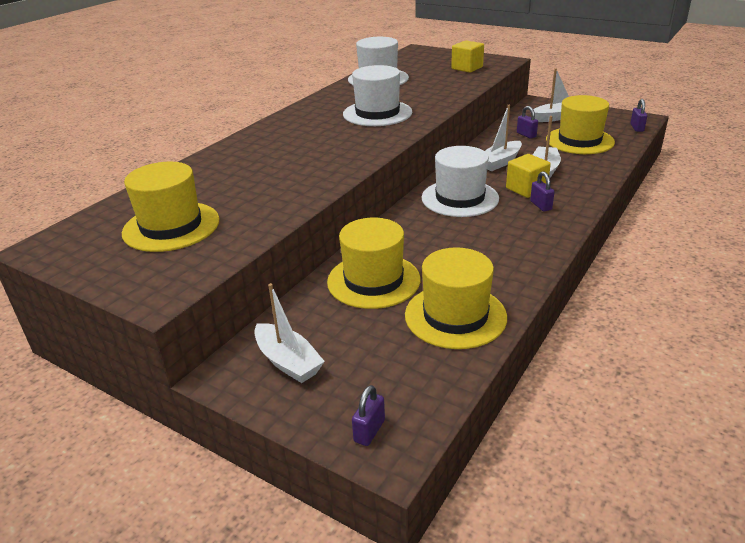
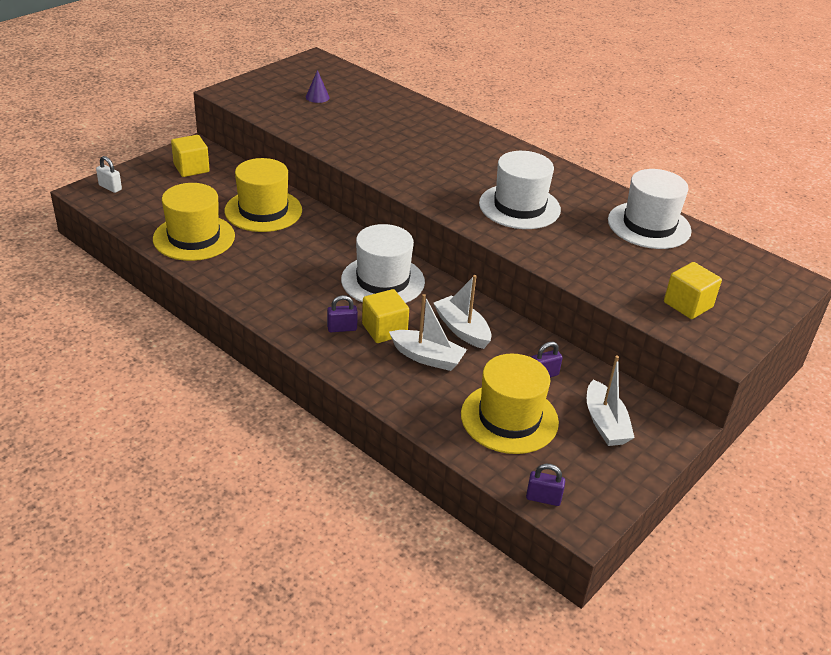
camera: 95 degrees right, 5 degrees up
yellow hat [122,162,219,252] -> purple cone [306,70,330,103]
white boat [254,283,325,383] -> yellow cube [171,135,210,177]
purple padlock [352,385,385,446] -> white padlock [96,156,122,193]

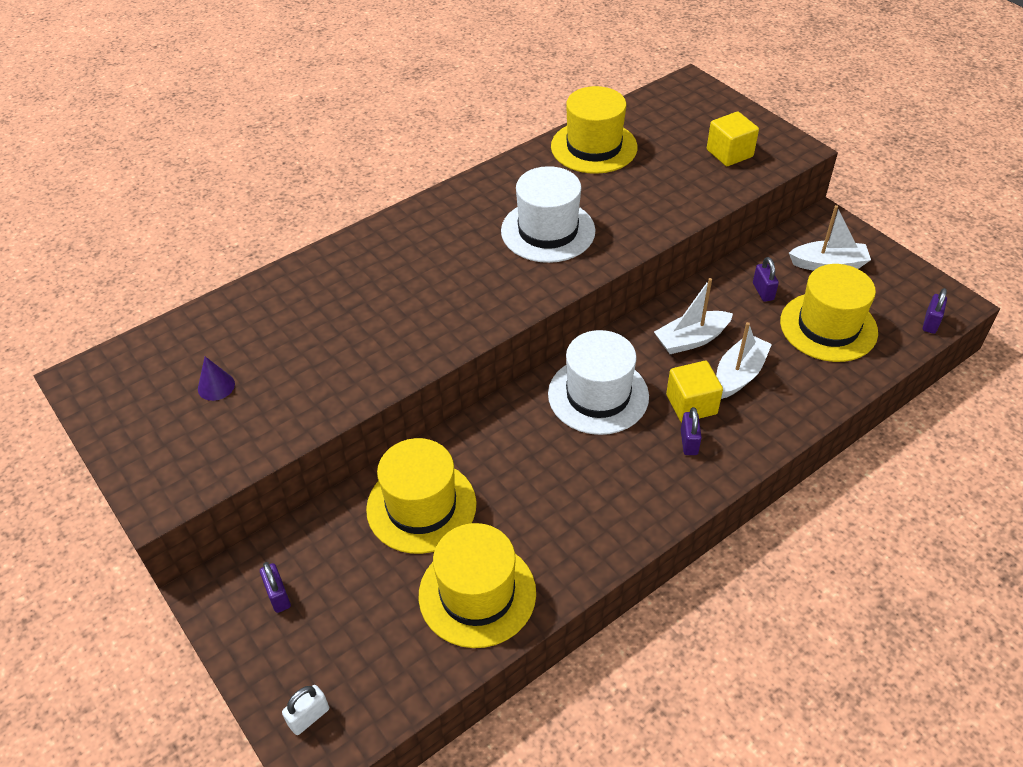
camera: 75 degrees left, 10 degrees up
yellow cube [171,135,210,177] -> purple padlock [260,562,291,613]
white hat [608,169,692,249] -> yellow hat [551,86,638,174]

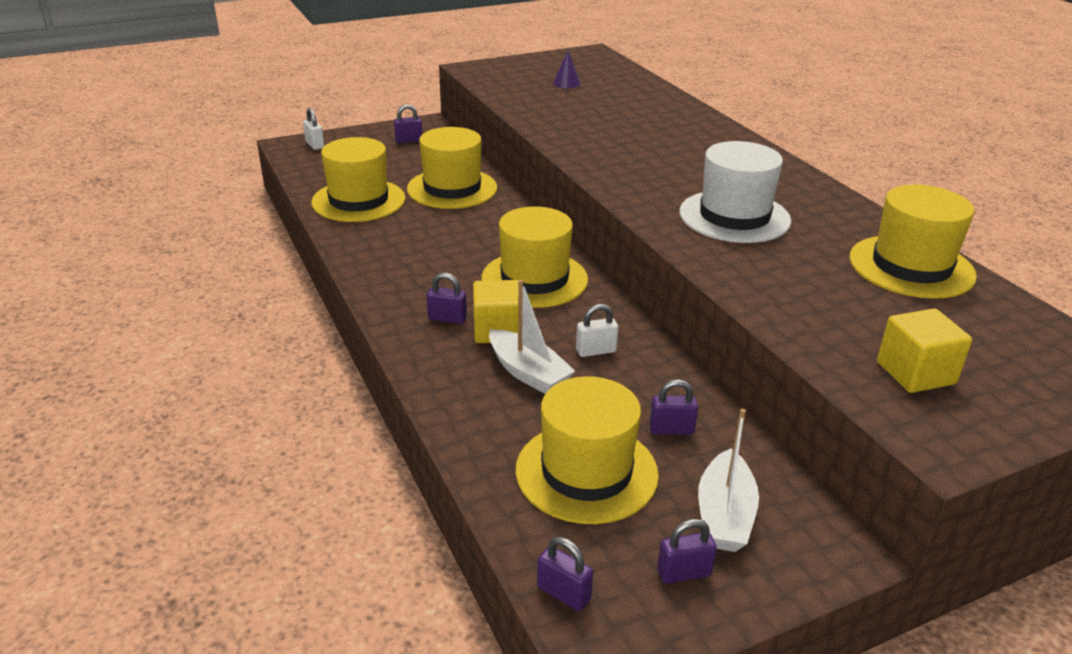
camera: 100 degrees right, 15 degrees down
white hat [548,330,649,435] -> yellow hat [481,206,588,308]
white boat [654,278,733,354] -> white padlock [576,304,618,357]
none -> purple padlock [657,519,717,584]

